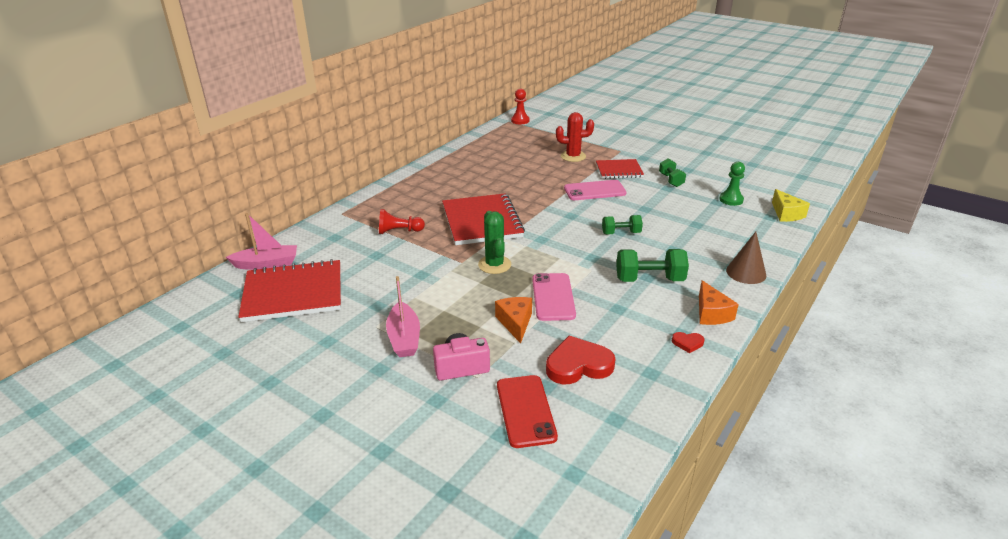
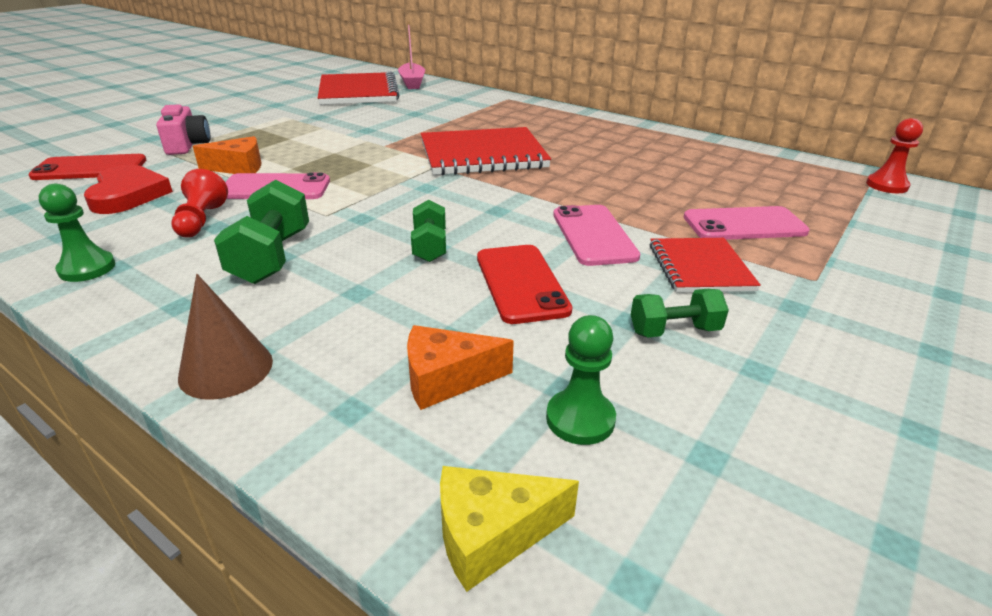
camera: 90 degrees right, 0 degrees up
red pawn [379,209,425,234] -> red pawn moved to [171,169,228,237]
pink boat [386,276,420,357] -> none
green cactus [478,211,511,274] -> none
red cactus [556,112,594,162] -> pink phone [684,206,810,240]
red heart [672,332,704,353] -> green pawn [38,184,115,282]
orange cheese [699,280,739,325] -> orange cheese moved to [407,325,514,410]
none -> red phone [477,245,572,324]

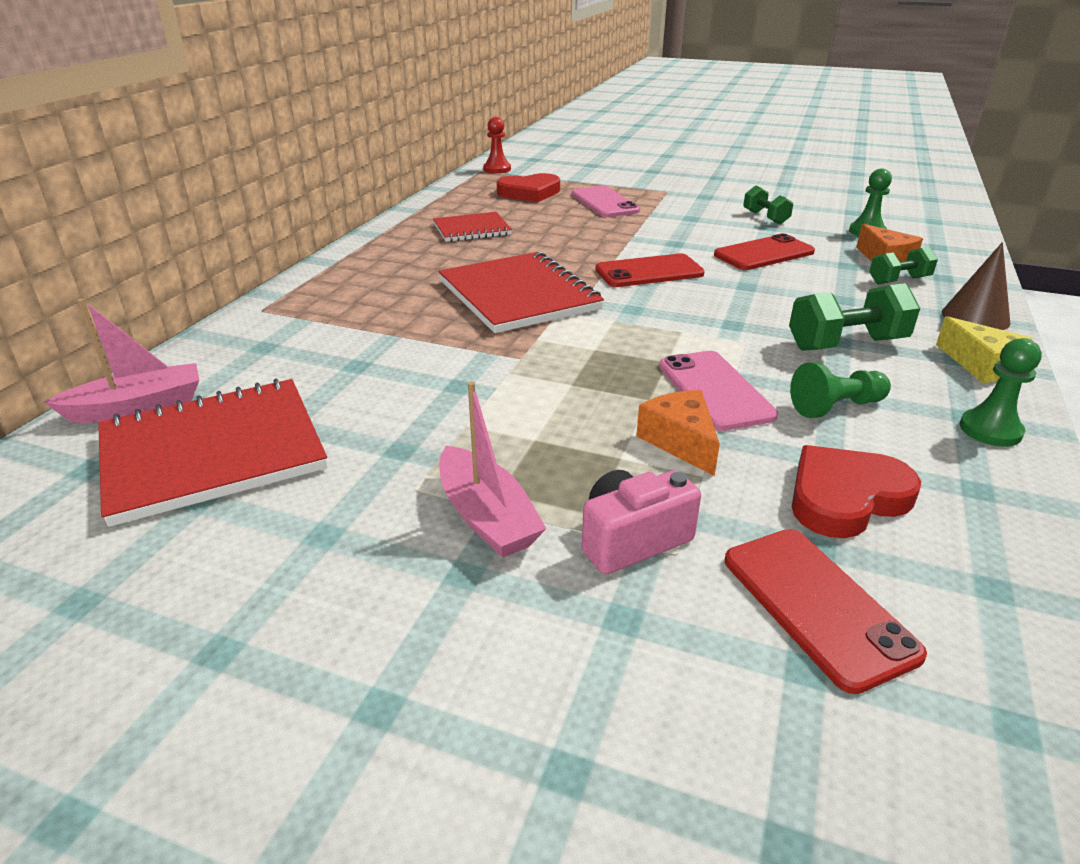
camera: 105 degrees left, 0 degrees up
red pawn [171,169,228,237] -> green pawn [790,362,891,418]
green dumbbell [411,200,446,262] -> green dumbbell moved to [869,247,938,285]
yellow cheese [440,466,579,592] -> yellow cheese moved to [936,316,1033,383]
pink phone [553,205,640,266] -> none
red notebook [649,238,761,293] -> red notebook moved to [433,212,512,242]
none -> pink boat [439,381,547,558]
none -> red heart [497,173,560,202]
none -> red phone [595,254,705,287]

